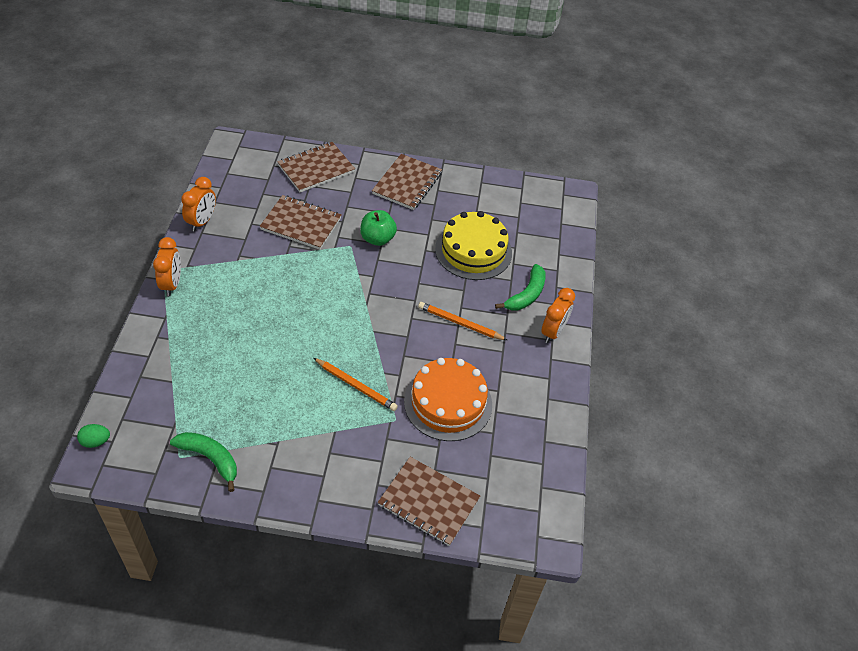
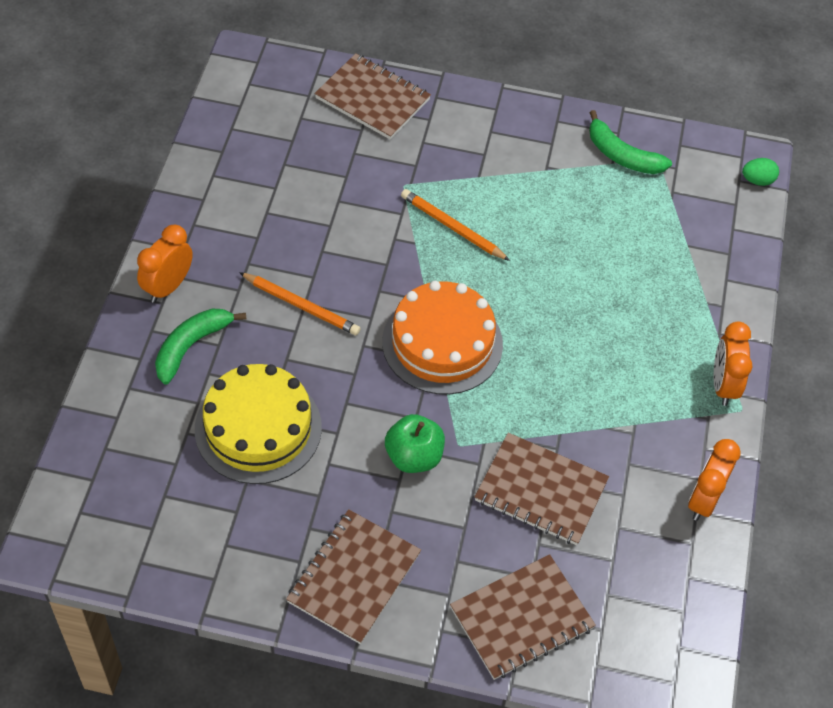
camera: 175 degrees left, 5 degrees up
orange cake [404,358,492,441] -> orange cake moved to [382,281,503,395]

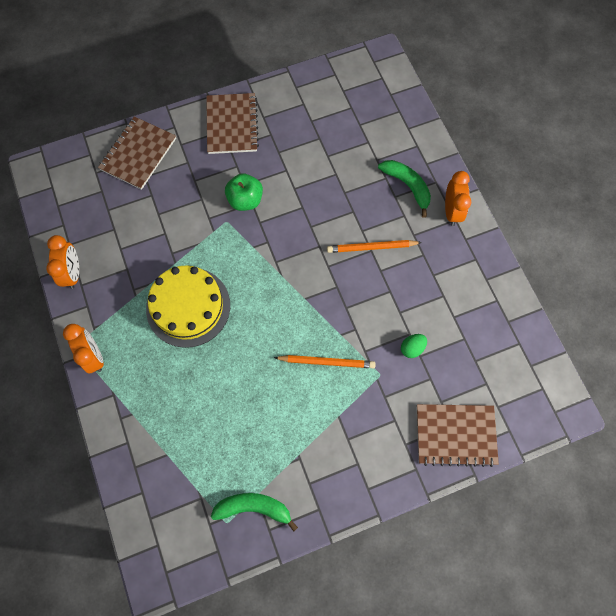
camera: 150 degrees right, 15 degrees up
green banana [155,309,246,385] -> green banana turned 45 degrees counterclockwise [378,160,431,218]
yellow cake [195,364,322,484] -> yellow cake moved to [146,266,230,348]
orange cake [382,281,503,395] -> none
brown notebook [475,433,609,545] -> none
green egg [742,158,779,186] -> green egg moved to [401,334,427,358]

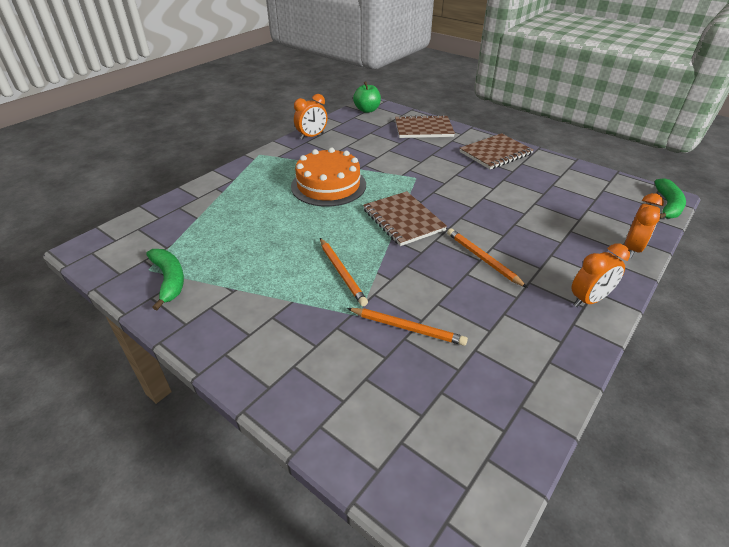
camera: 60 degrees right, 30 degrees down
orange clock [63,324,104,374] -> orange clock moved to [624,193,664,258]
yellow cake [146,266,230,348] -> orange cake [291,148,366,207]
green apple [225,173,263,211] -> green apple moved to [353,81,381,113]
green banana [378,160,431,218] -> green banana moved to [654,178,686,219]
green egg [401,334,427,358] -> orange pencil [347,308,468,346]
brown notebook [417,404,499,467] -> brown notebook moved to [363,191,447,246]

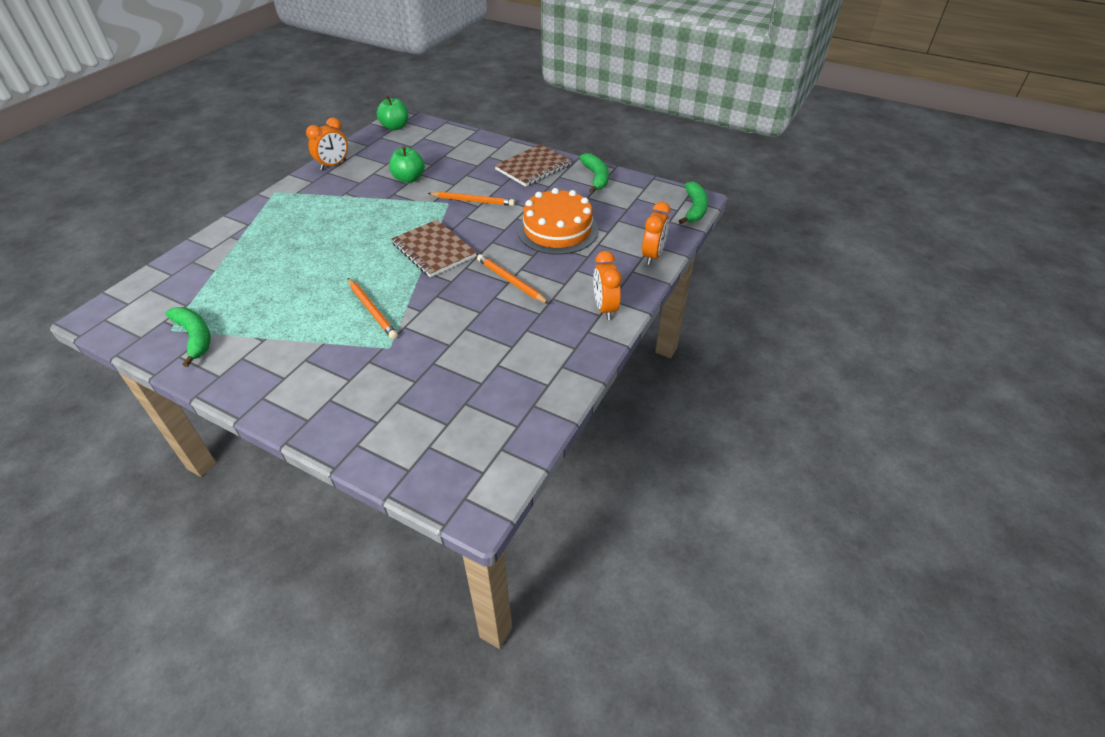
camera: 10 degrees left, 5 degrees up
orange cake [291,148,366,207] -> orange cake moved to [517,188,598,255]
orange pencil [347,308,468,346] -> orange pencil moved to [427,191,515,206]
brown notebook [395,115,455,138] -> none
orange clock [571,244,630,307] -> orange clock turned 120 degrees clockwise [593,251,622,320]
none -> green apple [389,146,425,183]
none -> green banana [579,153,609,193]

